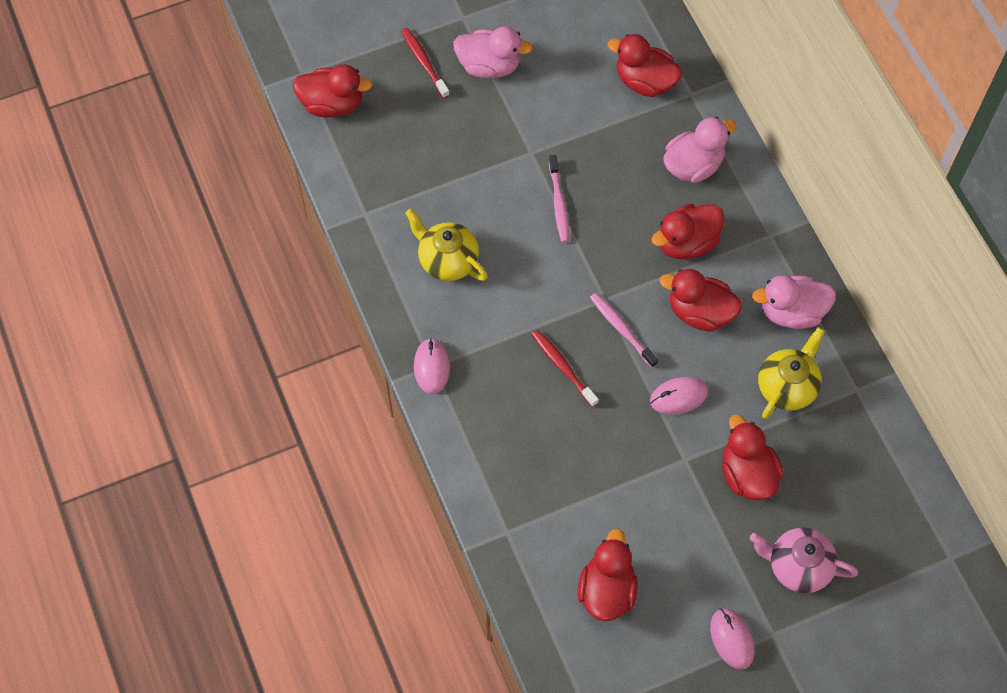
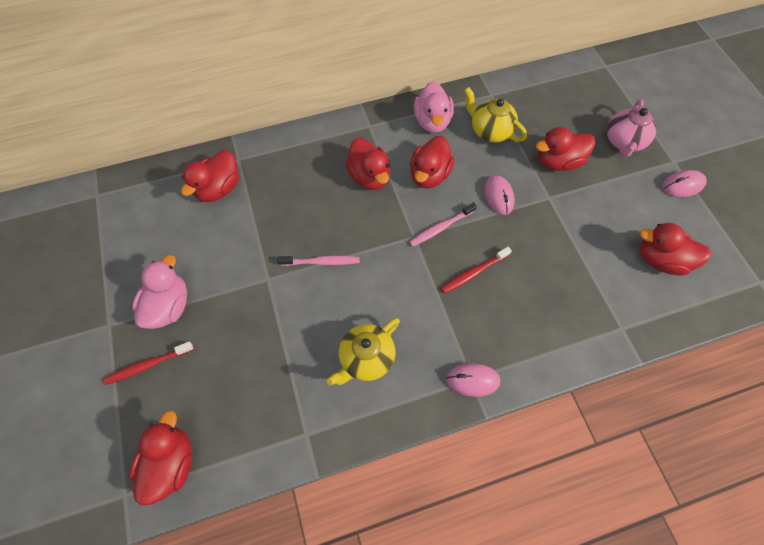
camera: 85 degrees left, 0 degrees up
pink duck [663,117,736,183] -> none

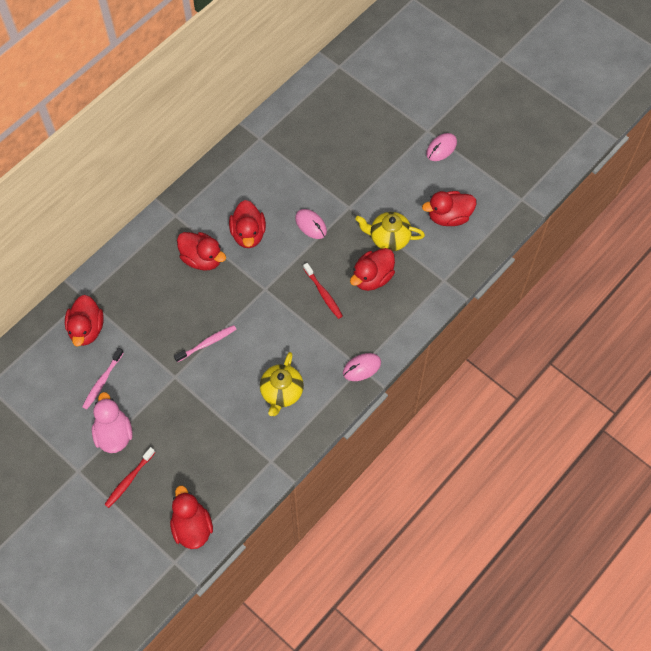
camera: 30 degrees left, 0 degrees up
pink toothbrush [409,202,477,247] -> pink toothbrush moved to [82,348,124,409]
pink duck [414,81,454,133] -> none
red toothbrush [441,247,512,294] -> red toothbrush turned 60 degrees counterclockwise [303,263,343,319]
yellow teapot [464,87,527,143] -> yellow teapot moved to [355,212,425,251]
red duck [536,127,595,171] -> red duck moved to [350,248,395,291]
pink teapot [607,99,657,157] -> none

